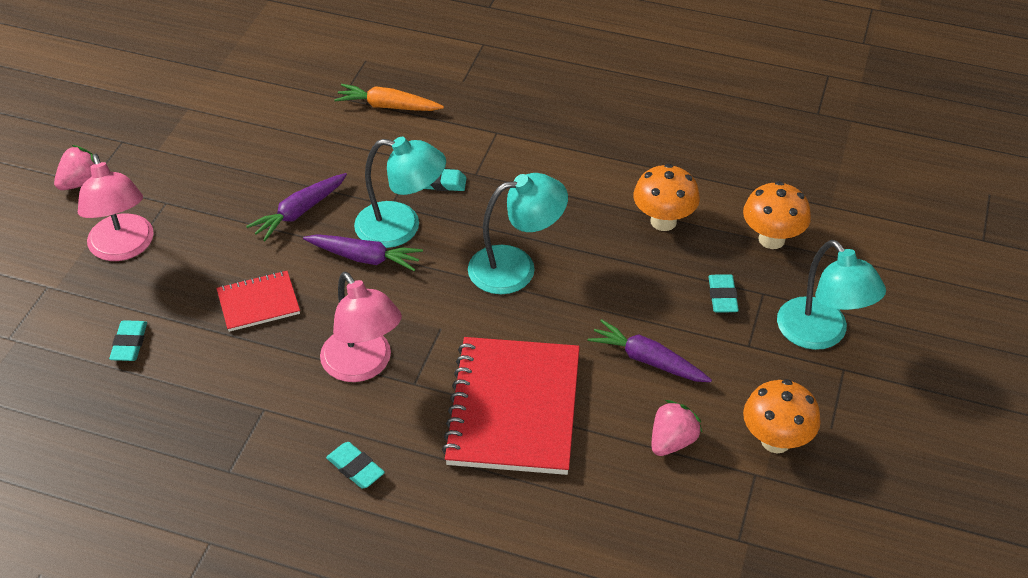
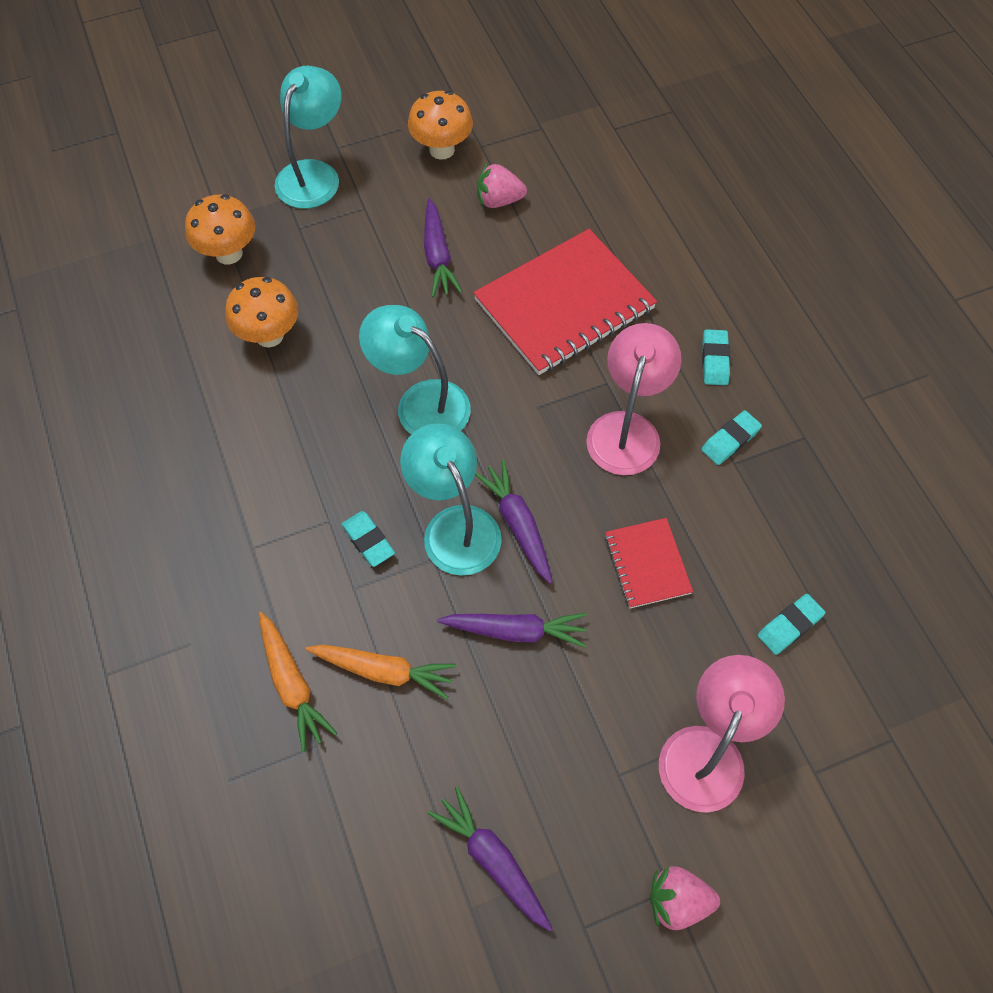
camera: 130 degrees left, 15 degrees up
red notebook [216,271,300,332] -> red notebook turned 45 degrees clockwise [605,518,693,608]
turquoise eraser [708,274,739,313] -> turquoise eraser moved to [701,410,762,465]
none -> orange carrot [306,645,456,699]
none -> purple carrot [428,787,552,931]

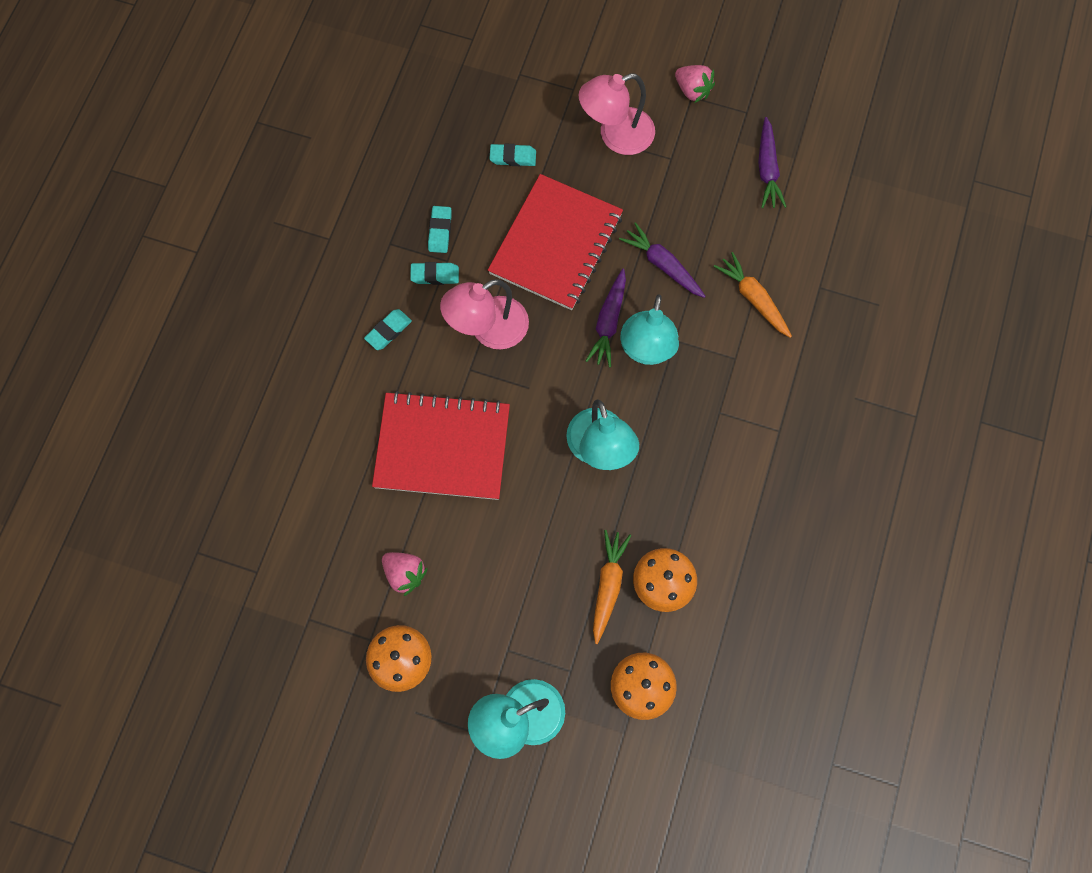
camera: 140 degrees left, 10 degrees up
orange carrot [259,612,337,752] -> orange carrot moved to [593,530,632,644]
turquoise eraser [341,511,395,567] -> turquoise eraser moved to [428,206,452,253]
purple carrot [424,198,462,297] -> none
red notebook [605,518,693,608] -> red notebook [488,174,623,310], size x1.97

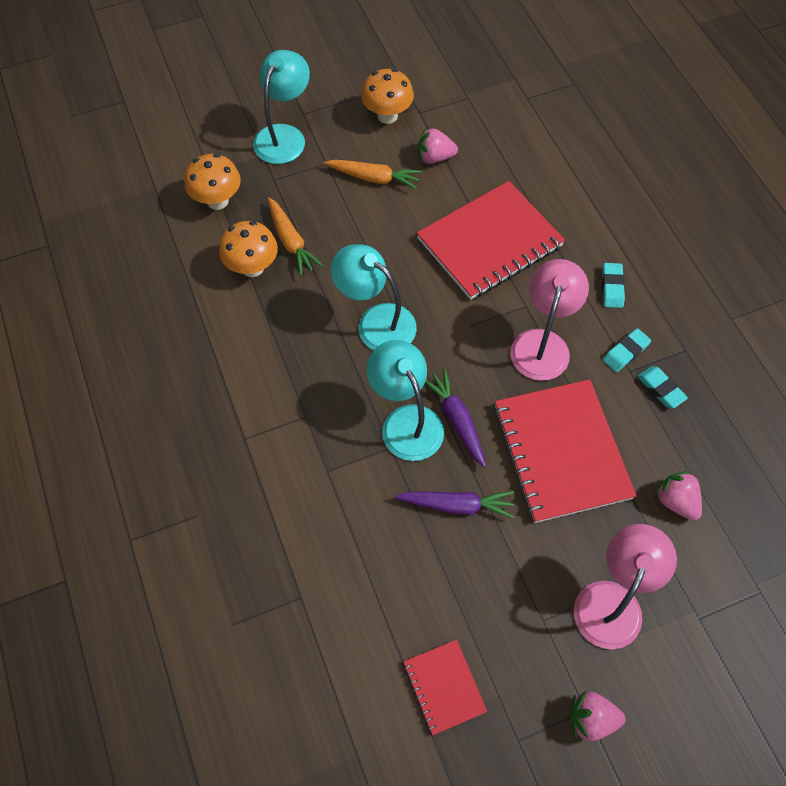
camera: 140 degrees right, 10 degrees down
turquoise eraser [489,143,536,166] -> pink strawberry [654,471,702,521]
orange carrot [713,252,792,338] -> orange carrot moved to [324,160,422,189]
purple carrot [758,117,787,208] -> red notebook [403,640,487,735]

